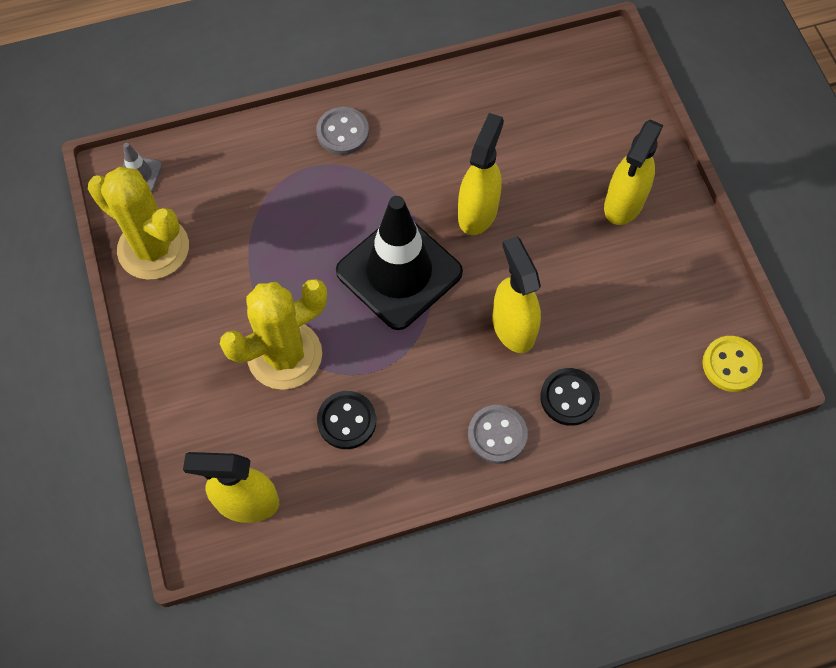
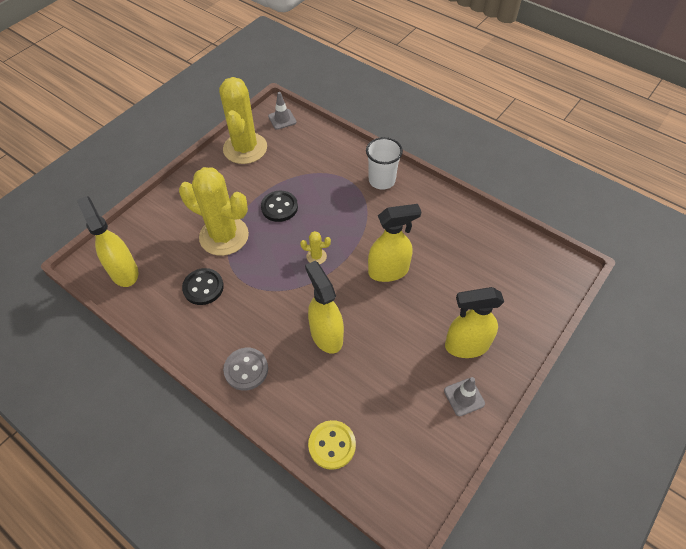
camera: 55 degrees right, 10 degrees down
grey button [316,107,369,155] -> white cup [366,137,403,190]
black traffic cone [336,196,463,330] -> yellow cactus [300,231,331,264]
yellow spray bottle [493,236,541,353] -> yellow spray bottle turned 60 degrees counterclockwise [305,261,344,354]
black button [540,368,600,426] -> black button moved to [261,191,298,222]
yellow button [702,336,763,392] -> yellow button moved to [308,420,356,470]
none -> grey traffic cone [444,377,485,416]

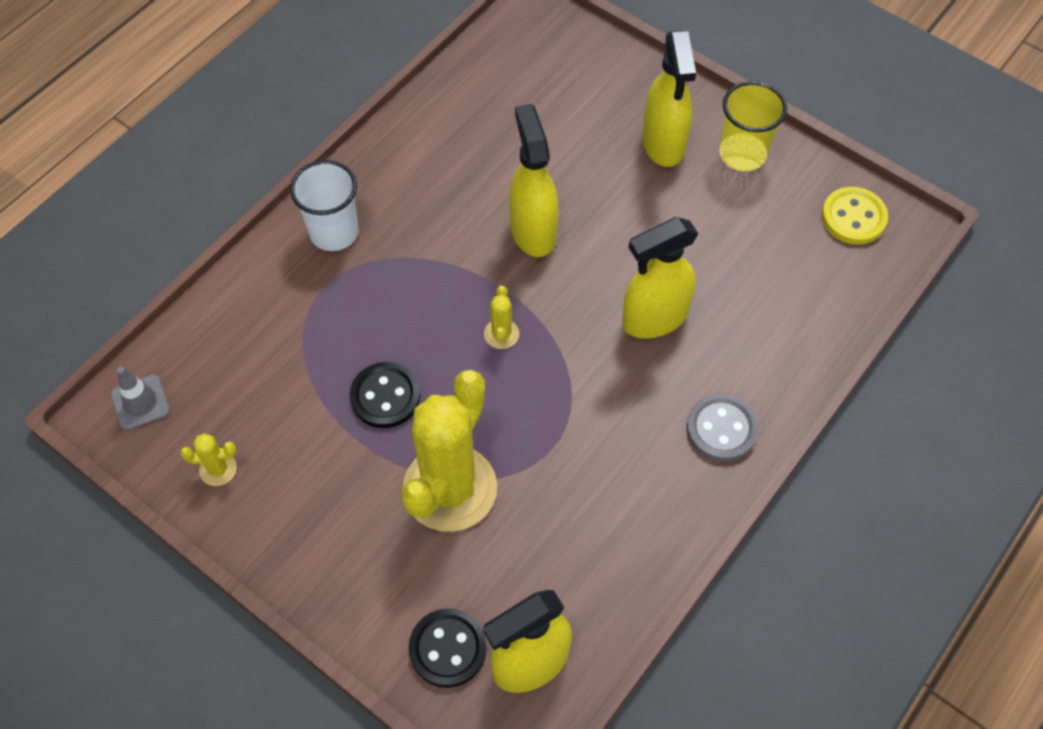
camera: 90 degrees left, 5 degrees up
black button [182,268,224,305] -> black button moved to [409,608,486,688]
yellow cactus [219,77,267,164] -> yellow cactus [180,433,237,486], size x0.40
yellow button [308,420,356,470] -> yellow button moved to [821,187,888,245]
grey traffic cone [444,377,485,416] -> yellow cup [719,81,787,171]

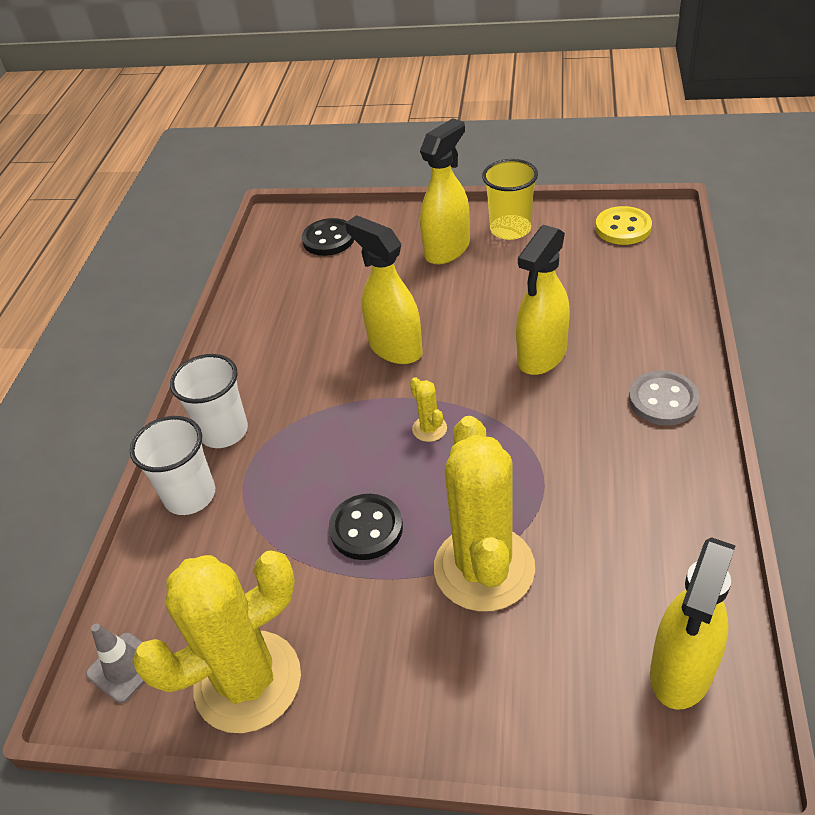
camera: 25 degrees left, 15 degrees down
yellow cactus [180,433,237,486] -> yellow cactus [132,550,301,733], size x2.49
black button [409,608,486,688] -> black button moved to [302,218,354,256]
yellow spray bottle [642,31,696,167] -> yellow spray bottle turned 105 degrees counterclockwise [420,118,470,265]
none -> white cup [130,416,215,515]

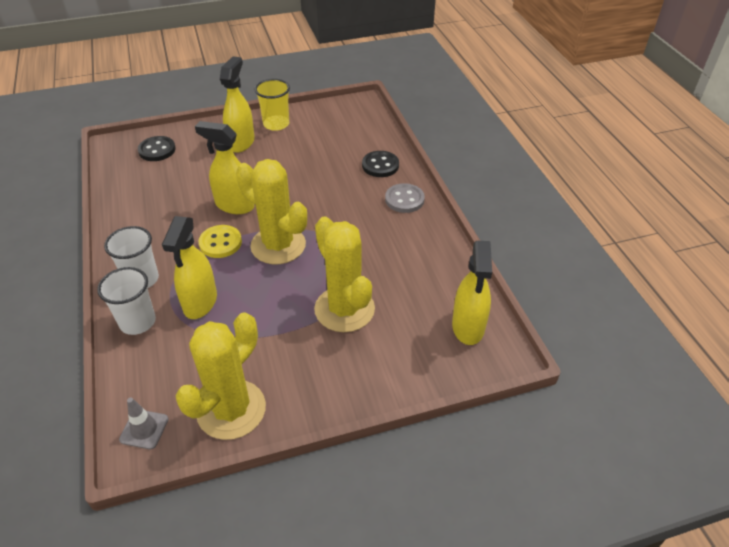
camera: 30 degrees left, 0 degrees up
black button [329,494,403,560] -> black button moved to [362,151,399,177]
yellow cactus [410,377,447,442] -> yellow cactus [236,159,307,264], size x2.49
yellow spray bottle [516,225,570,375] -> yellow spray bottle moved to [162,216,217,319]
yellow button [595,206,652,245] -> yellow button moved to [199,225,242,258]

